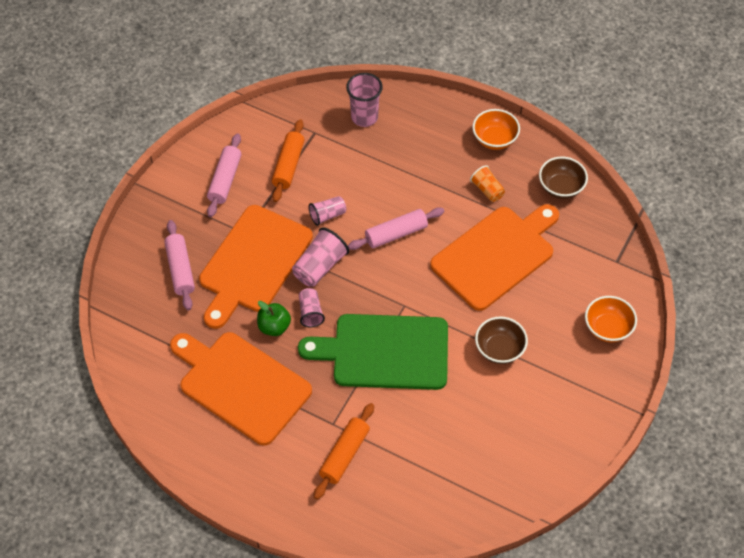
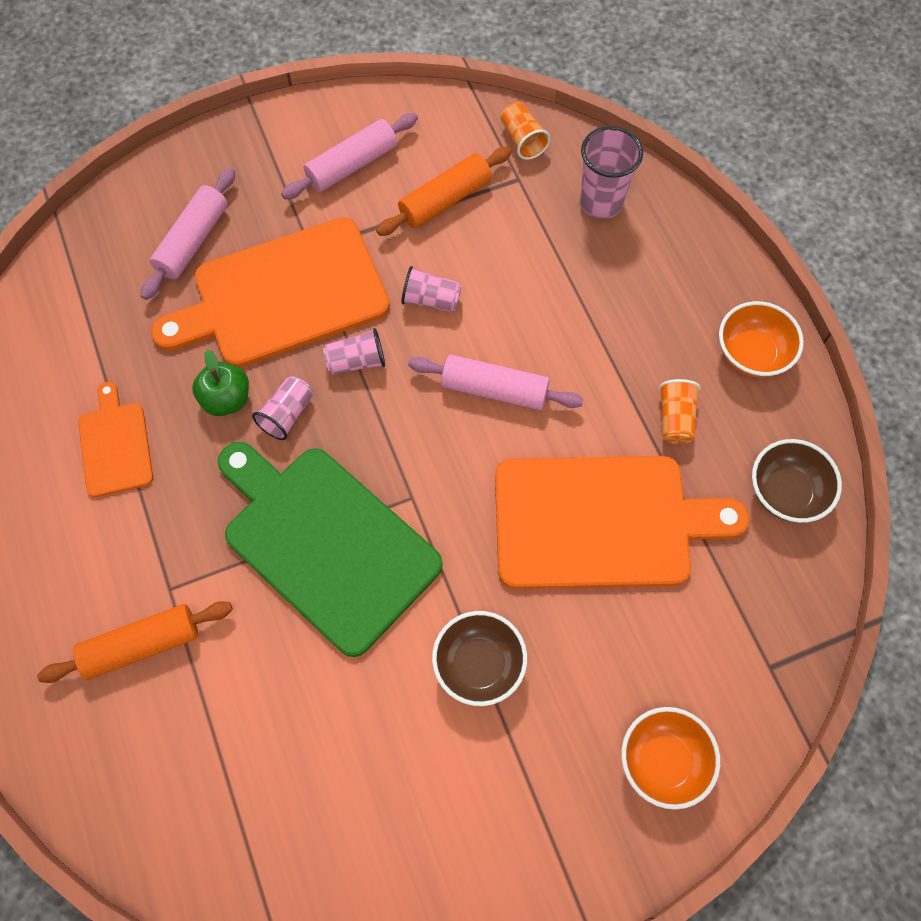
camera: 40 degrees right, 10 degrees up
orange cutting board [170,332,312,445] -> orange cutting board [78,382,153,497], size x0.50
pink cup [292,227,349,287] -> pink cup [323,328,385,375], size x0.64
none -> orange cup [501,102,550,160]

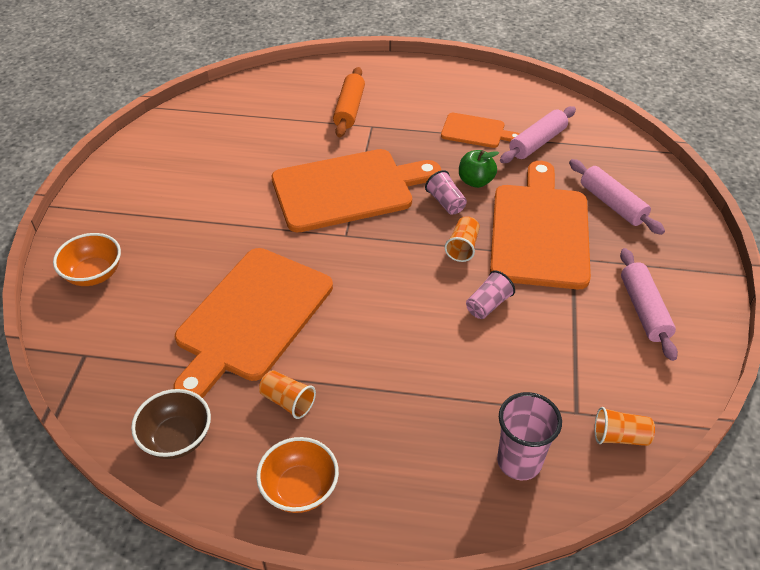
camera: 120 degrees right, 20 degrees down
green cutting board [218,442,443,657] -> orange cutting board [272,149,441,232]
pink cup [323,328,385,375] -> orange cup [444,216,480,262]
orange rolling pin [376,147,512,236] -> none
pink rolling pin [408,355,584,410] -> pink rolling pin moved to [500,106,576,163]
brown bowl [432,611,527,706] -> none

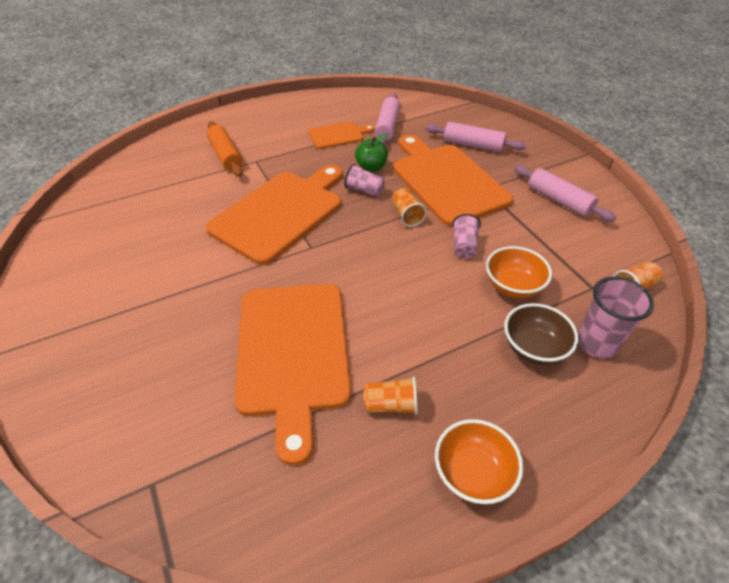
camera: 35 degrees left, 0 degrees up
orange bowl [53,233,121,286] -> orange bowl moved to [486,246,552,298]
brown bowl [131,389,211,459] -> brown bowl moved to [504,303,578,365]

